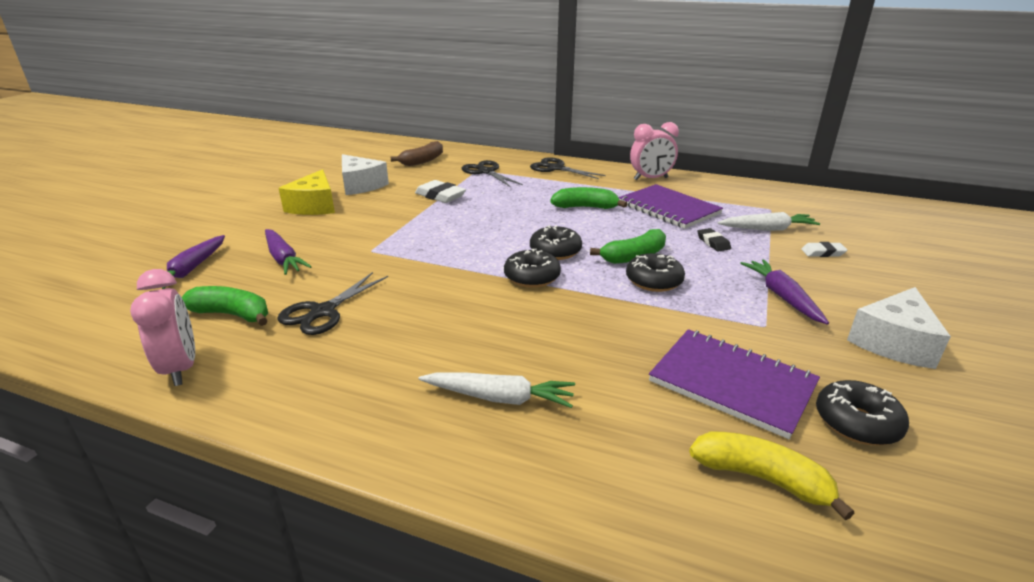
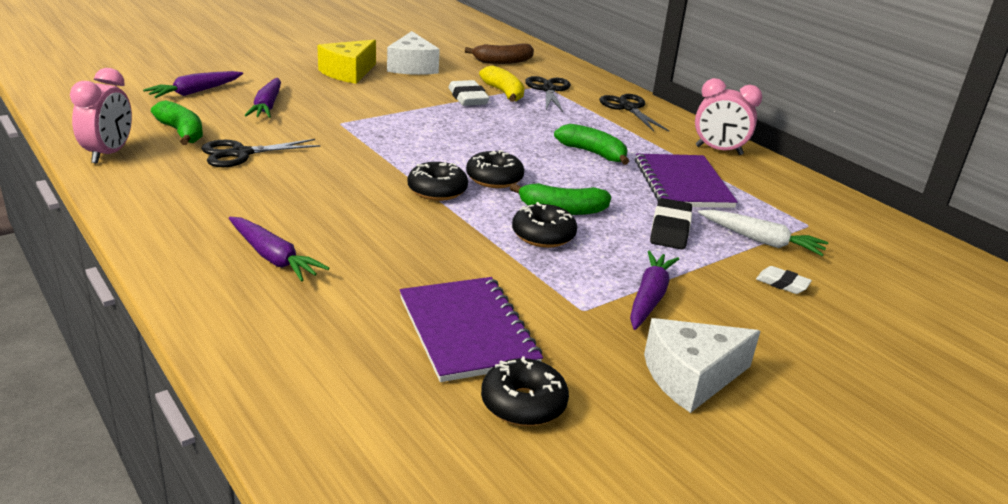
camera: 30 degrees right, 0 degrees up
white carrot [418,372,575,408] -> purple carrot [229,217,330,282]
yellow banana [689,431,854,520] -> yellow banana moved to [479,66,524,102]
black eraser [697,228,731,252] -> black eraser [650,198,692,249], size x1.66

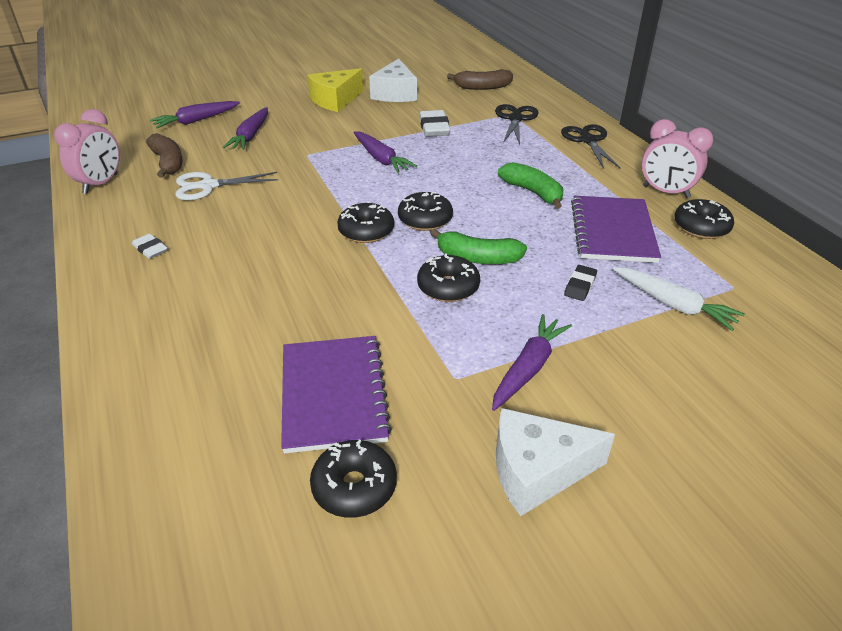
camera: 15 degrees right, 10 degrees up
green banana [151,100,203,145] -> brown banana [146,133,183,178]
black scissors [201,139,321,167] -> white scissors [175,172,278,200]
purple carrot [229,217,330,282] -> purple carrot moved to [353,131,417,173]
yellow banana [479,66,524,102] -> none
black eraser [650,198,692,249] -> black eraser [564,265,597,301], size x0.60
white eraser [756,266,812,294] -> white eraser moved to [132,234,167,259]
none -> black donut [674,199,734,239]

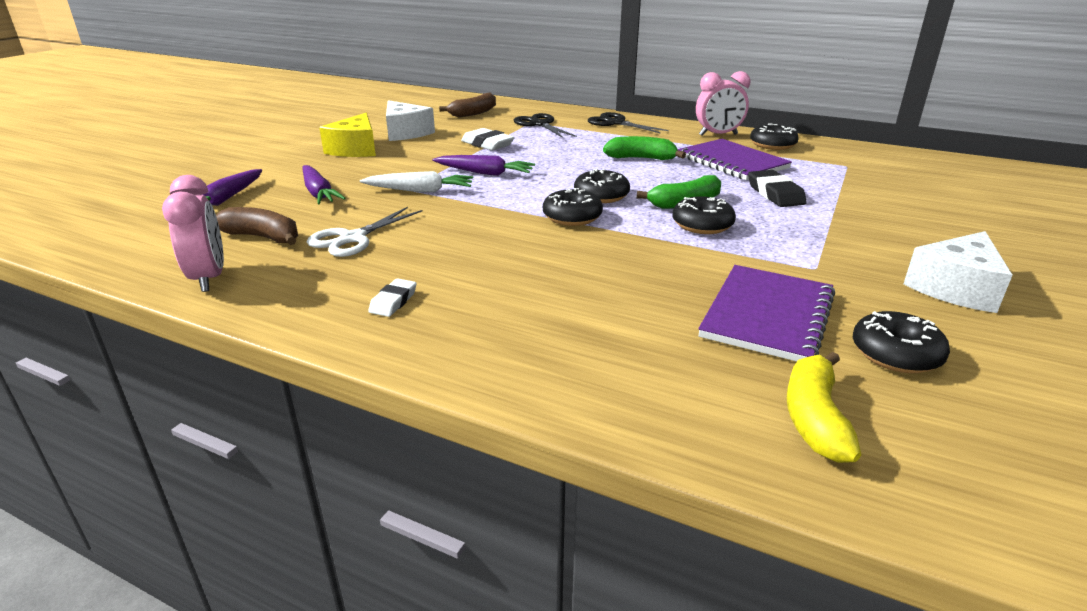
camera: 40 degrees left, 10 degrees down
white eraser [132,234,167,259] -> white eraser turned 75 degrees counterclockwise [368,278,417,317]
purple notebook [281,336,392,454] -> purple notebook turned 75 degrees clockwise [698,265,835,361]
purple carrot [492,314,572,411] -> none
black eraser [564,265,597,301] -> black eraser [748,170,807,207], size x1.66
white carrot [613,267,745,331] -> white carrot moved to [360,171,473,192]
none -> yellow banana [786,352,861,463]

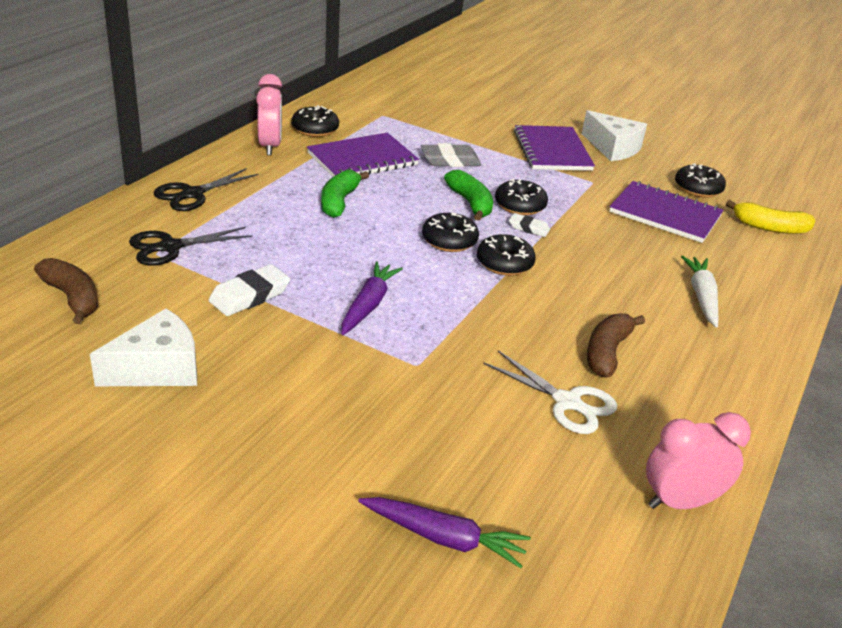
camera: 90 degrees left, 5 degrees up
brown banana [216,207,298,245] -> brown banana moved to [587,313,645,377]
purple carrot [303,165,346,204] -> none
yellow cheese [319,113,376,157] -> none
white carrot [360,171,473,192] -> white carrot moved to [681,256,718,328]
white eraser [368,278,417,317] -> white eraser moved to [509,213,550,237]
black eraser [748,170,807,207] -> grey eraser [421,143,481,167]
none -> purple notebook [514,125,595,171]

